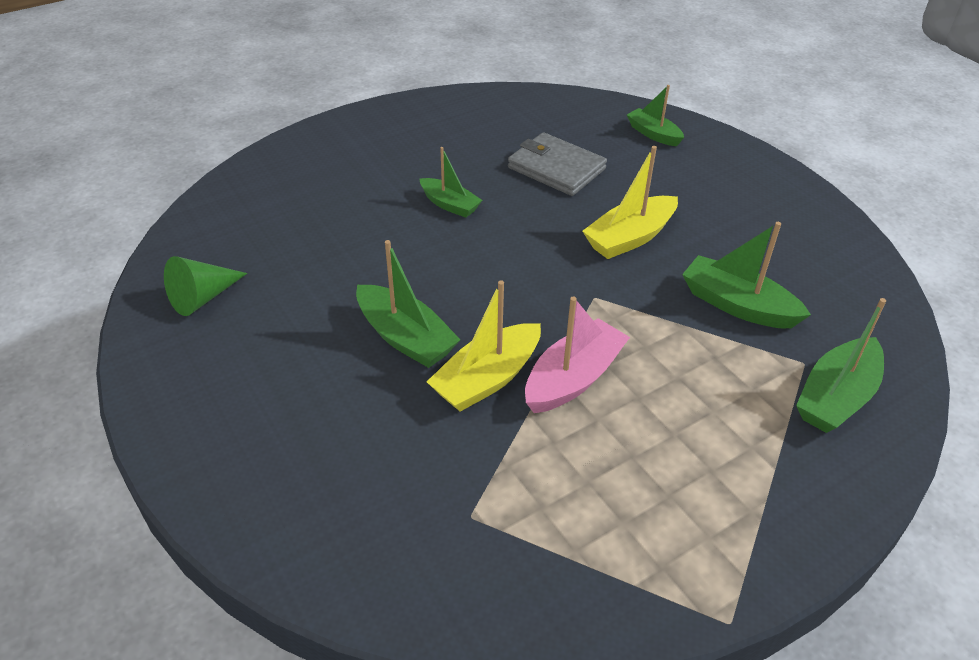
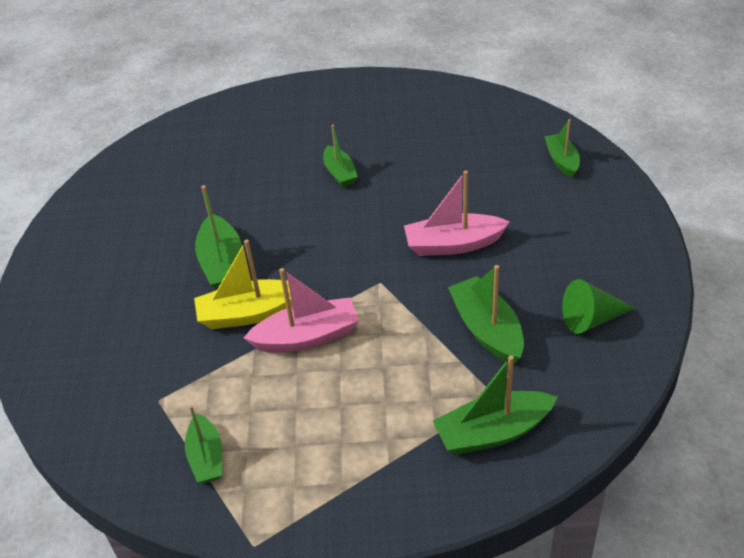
camera: 35 degrees right, 0 degrees up
green cone [164,256,247,316] -> green cone moved to [562,279,636,334]
grey wallet [508,132,607,196] -> none
yellow boat [582,146,678,259] -> pink boat [404,170,510,256]
none -> green boat [185,405,222,483]

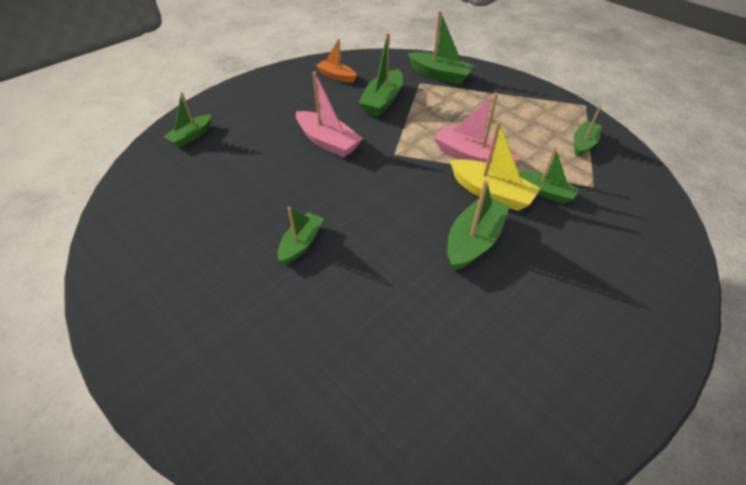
camera: 135 degrees left, 5 degrees up
green cone [562,279,636,334] -> orange boat [316,39,357,83]
none -> green boat [518,147,579,204]

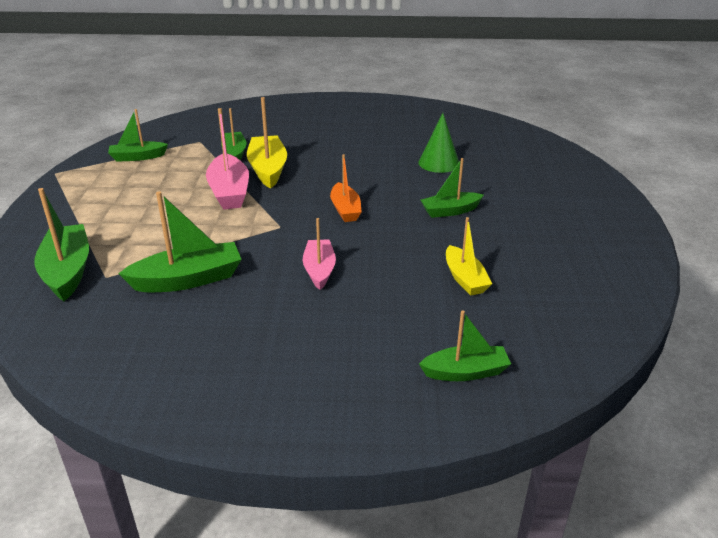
camera: 135 degrees left, 15 degrees down
pink boat [296,72,363,158] -> pink boat [302,218,336,290], size x0.65
orange boat [316,39,357,83] -> orange boat moved to [330,154,362,222]
green boat [447,180,510,271] -> none
none -> green cone [418,113,459,173]
none -> yellow boat [446,217,492,296]

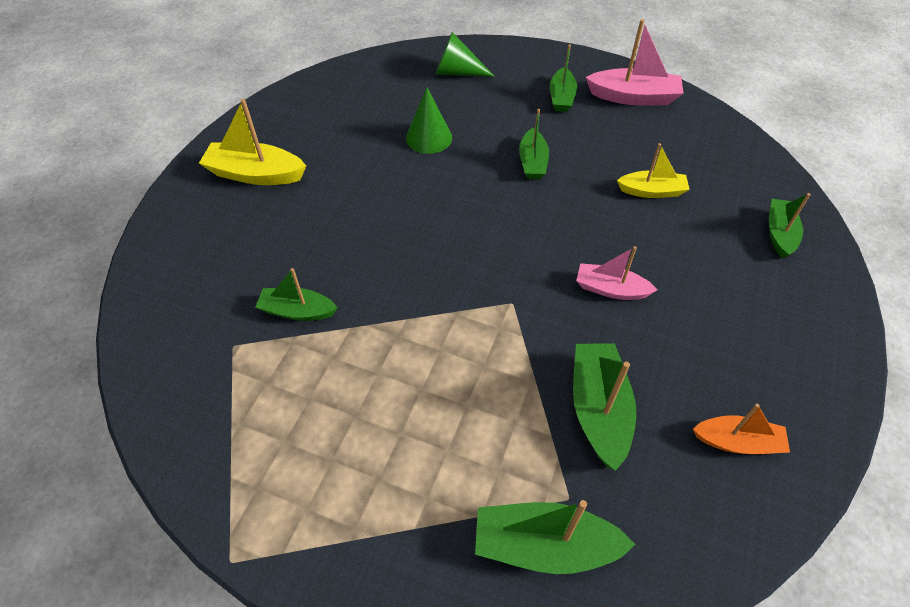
camera: 70 degrees left, 20 degrees up
green boat [108,109,168,162] -> green boat moved to [550,44,577,112]
pink boat [206,108,249,210] -> pink boat moved to [586,19,684,105]
yellow boat [247,97,287,188] -> yellow boat moved to [199,99,306,185]
orange boat [330,154,362,222] -> orange boat moved to [693,404,790,454]
none -> green cone [436,32,495,77]

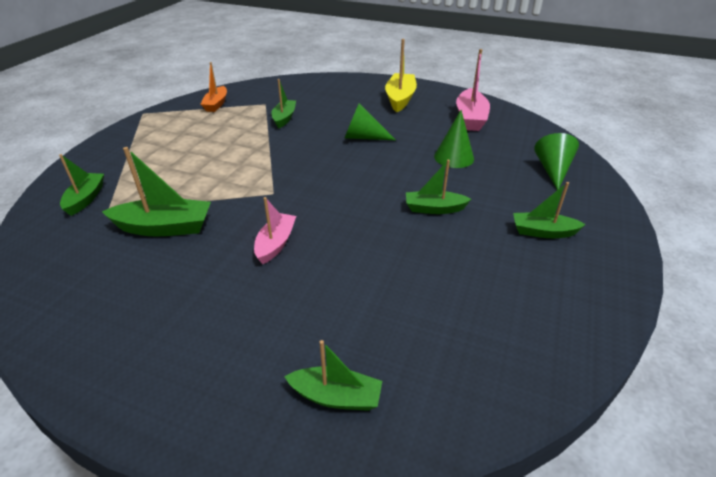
camera: 90 degrees right, 15 degrees down
green boat [475,500,635,574] -> green boat [59,154,104,216], size x0.65
pink boat [586,19,684,105] -> pink boat moved to [456,49,490,131]
yellow boat [617,143,690,198] -> none
orange boat [693,404,790,454] -> orange boat moved to [200,62,227,112]
none -> green cone [345,103,396,140]

